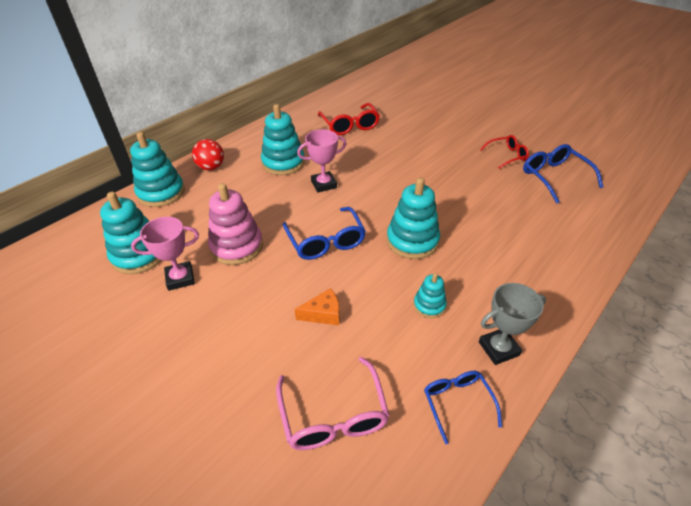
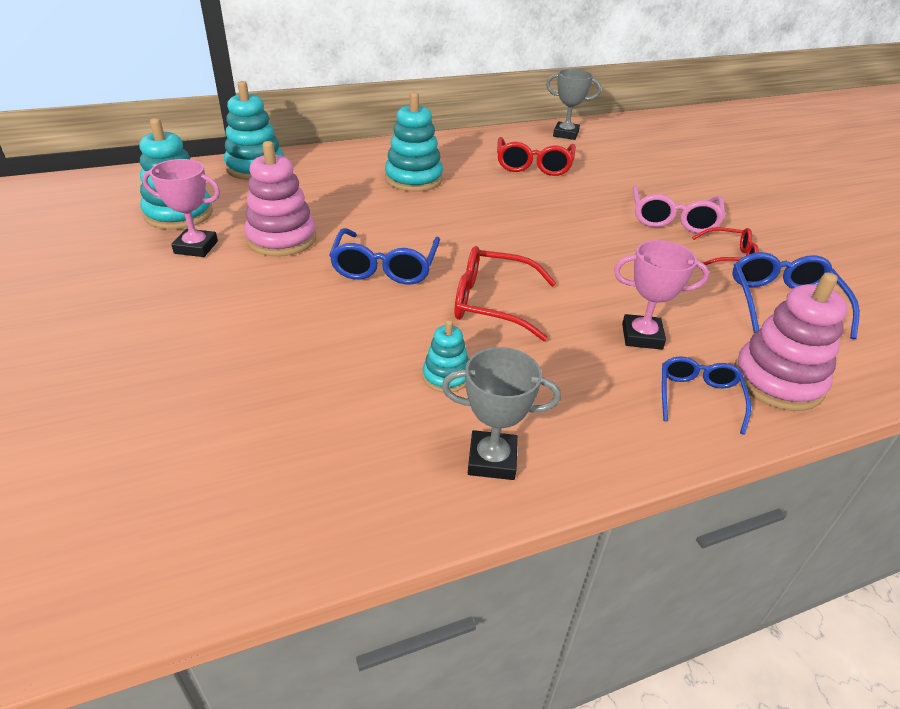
camera: 25 degrees right, 5 degrees down
red ball [192,139,224,170] -> none
pink glasses [276,357,390,450] -> pink glasses moved to [633,185,725,234]
orange cheese [294,288,340,325] -> none
pink trophy [297,129,346,192] -> pink trophy moved to [614,240,709,350]
turquoise stacking toy [387,177,440,259] -> red glasses [455,246,556,341]
blue glasses [424,371,502,444] -> blue glasses moved to [662,356,751,435]
none -> grey trophy [546,69,601,140]
none -> pink stacking toy [734,272,847,411]

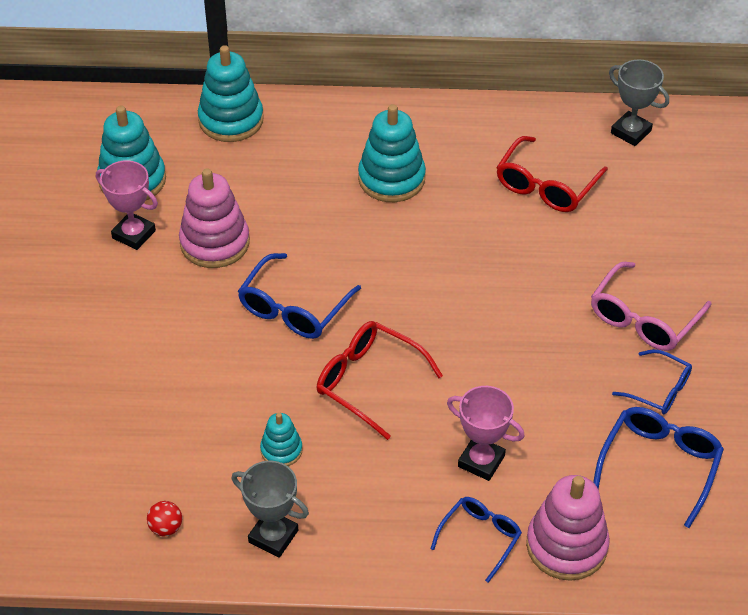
camera: 25 degrees right, 10 degrees up
red glasses [692,227,759,265] -> blue glasses [612,349,692,414]
none -> red ball [147,501,182,536]

